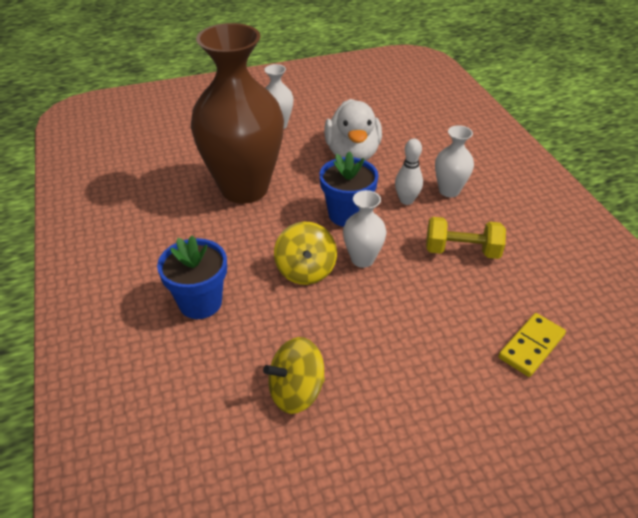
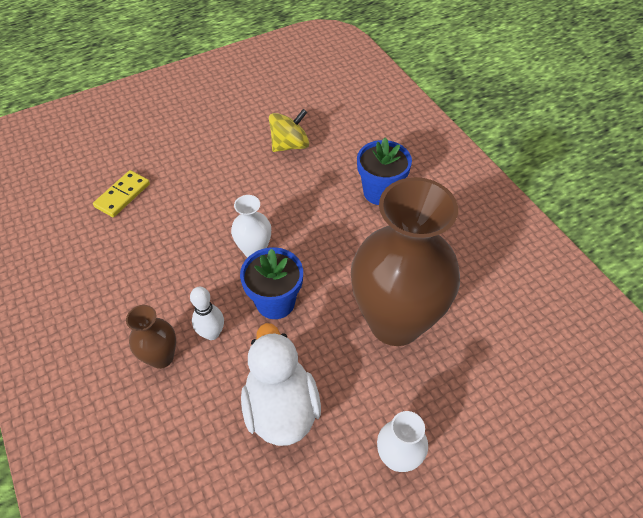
camera: 170 degrees right, 10 degrees up
yellow spinning top [274,222,337,285] -> none
yellow dumbbell [426,217,506,259] -> none
white vase [435,125,474,197] -> brown vase [126,305,176,369]

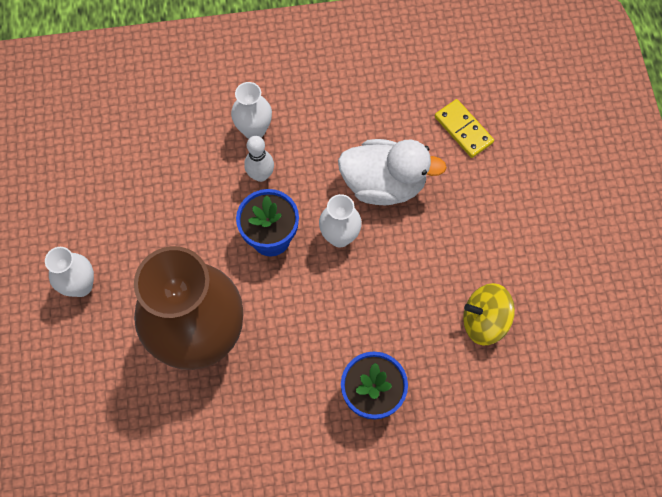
camera: 110 degrees right, 15 degrees up
brown vase [126,305,176,369] -> white vase [231,82,272,139]
white duck [241,323,321,446] -> white duck moved to [338,139,447,205]
yellow spinning top [269,109,309,152] -> yellow spinning top turned 105 degrees clockwise [463,283,515,345]

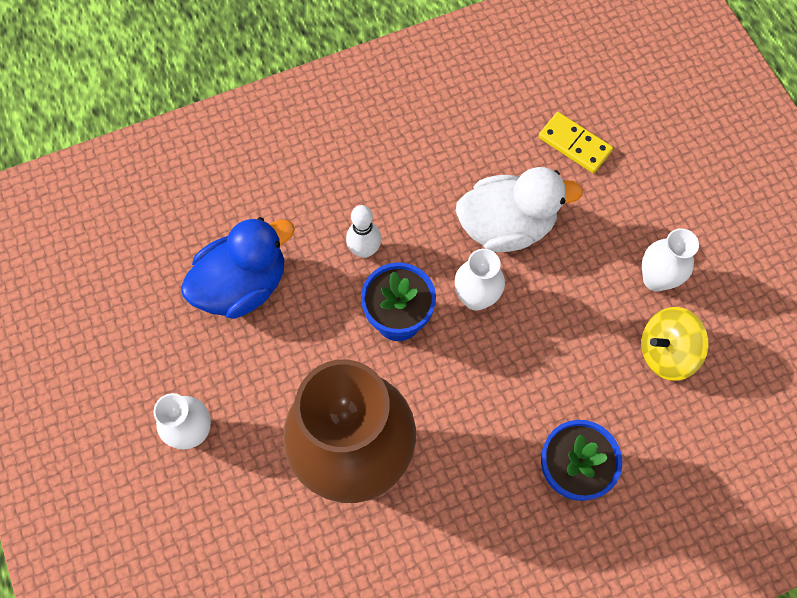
camera: 15 degrees left, 0 degrees up
white vase [231,82,272,139] -> white vase moved to [642,228,699,292]
none -> blue duck [181,217,295,319]

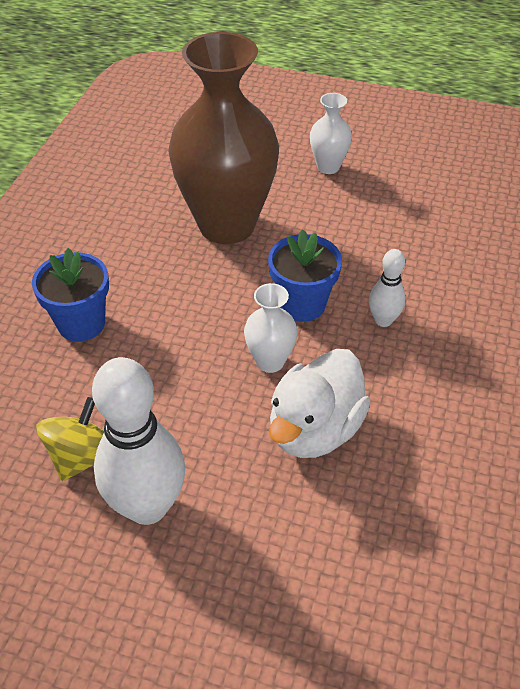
camera: 130 degrees right, 20 degrees down
blue duck [181,217,295,319] -> none
yellow domino [538,112,613,173] -> none
white vase [642,228,699,292] -> white bowling pin [92,357,185,525]

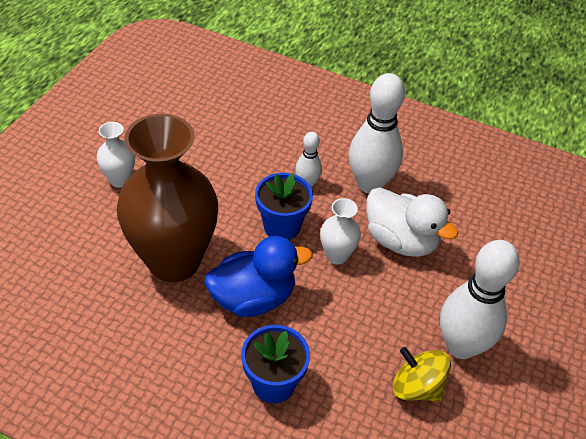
camera: 85 degrees left, 0 degrees up
none -> blue duck [205,236,313,317]
none -> white bowling pin [349,73,405,193]

